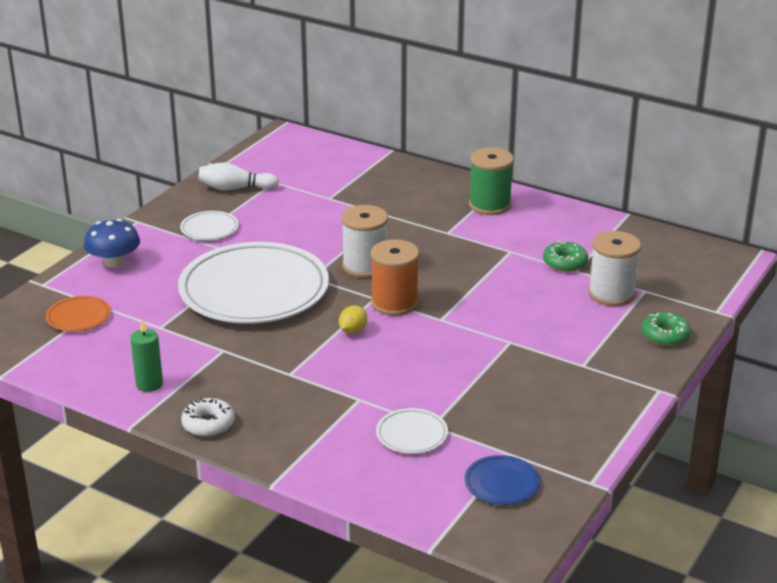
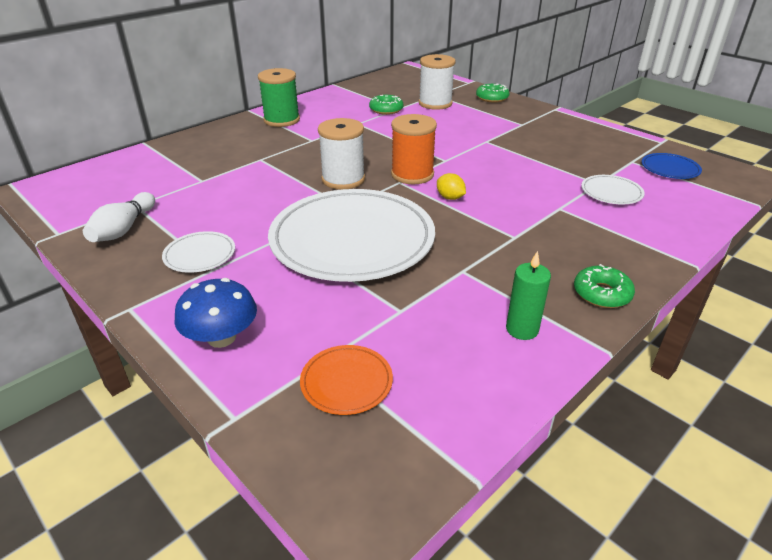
camera: 75 degrees left, 5 degrees up
white donut [181,398,235,437] -> green donut [574,264,635,308]

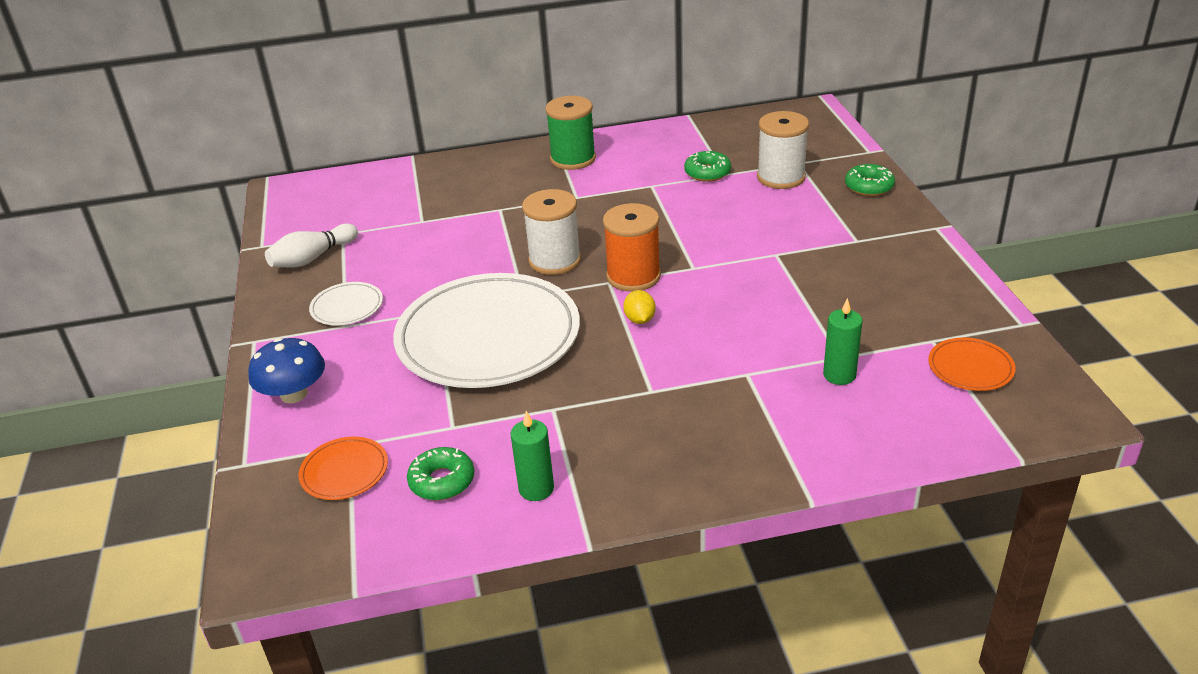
camera: 35 degrees right, 0 degrees up
green donut [574,264,635,308] -> green donut moved to [407,447,474,500]
white plate [581,175,645,204] -> green candle [823,298,863,385]
blue plate [641,153,702,179] -> orange plate [928,338,1016,391]

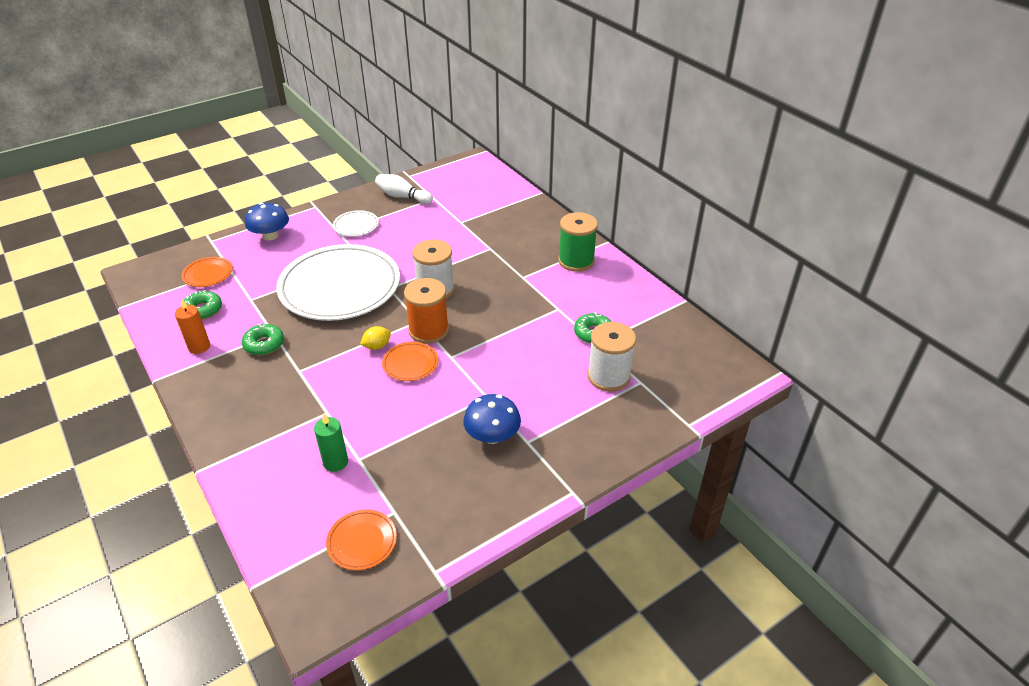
camera: 65 degrees right, 5 degrees up
green candle [511,411,554,501] -> orange candle [175,299,210,354]
green donut [845,164,895,196] -> green donut moved to [242,324,284,355]
none -> orange plate [382,342,438,381]
none -> blue mushroom [463,394,521,444]

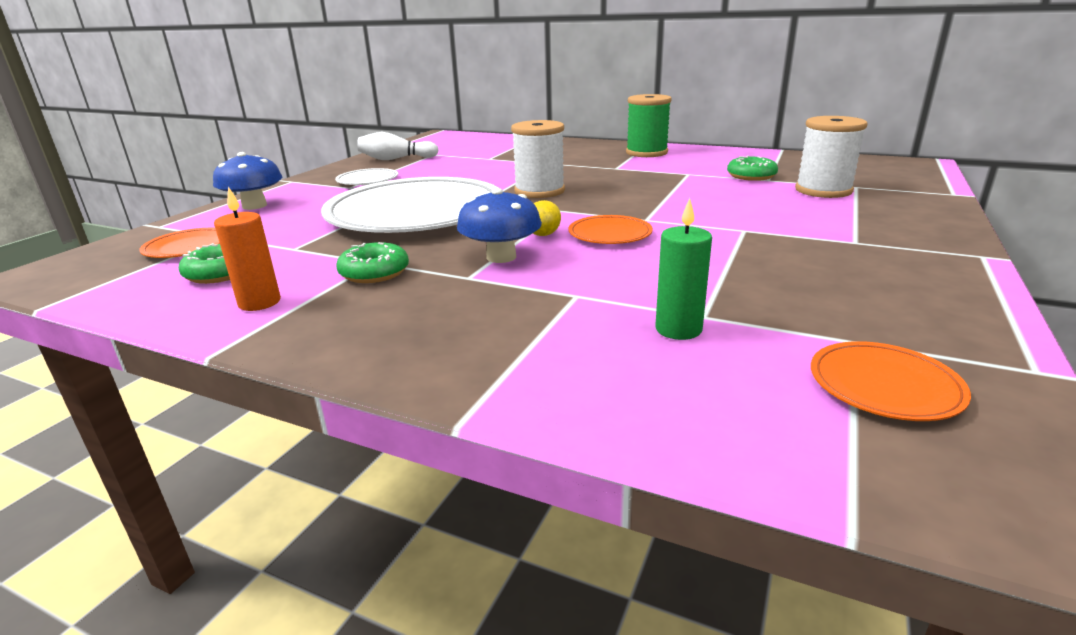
camera: 30 degrees left, 15 degrees down
orange spool [404,278,449,344] -> none
blue mushroom [463,394,521,444] -> blue mushroom moved to [457,188,542,263]

